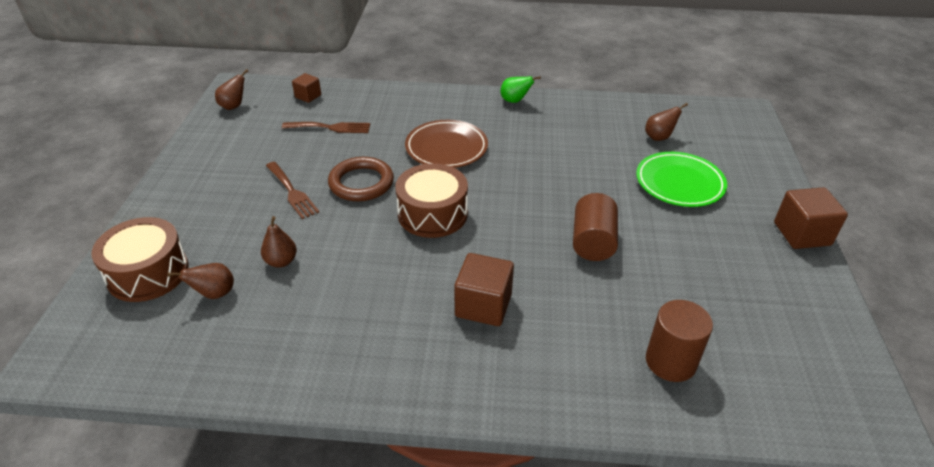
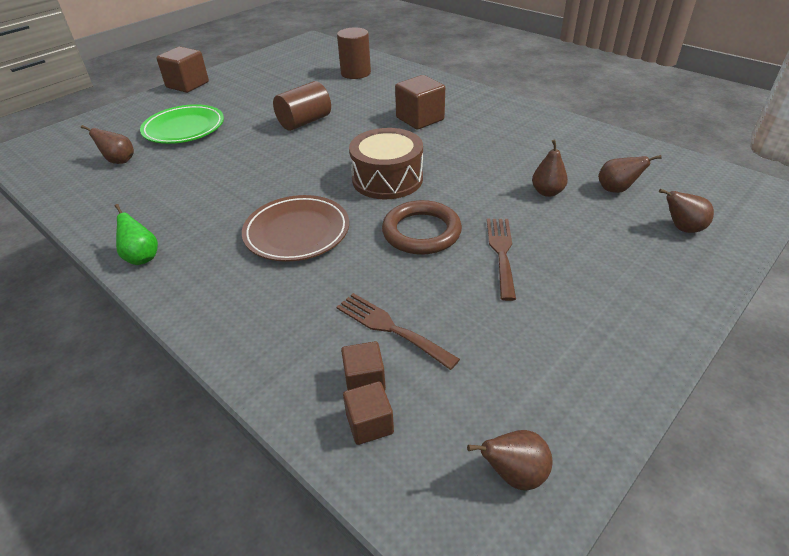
camera: 140 degrees left, 0 degrees up
brown drum [92,217,189,302] -> brown pear [659,189,714,233]
none -> brown cube [341,341,386,390]

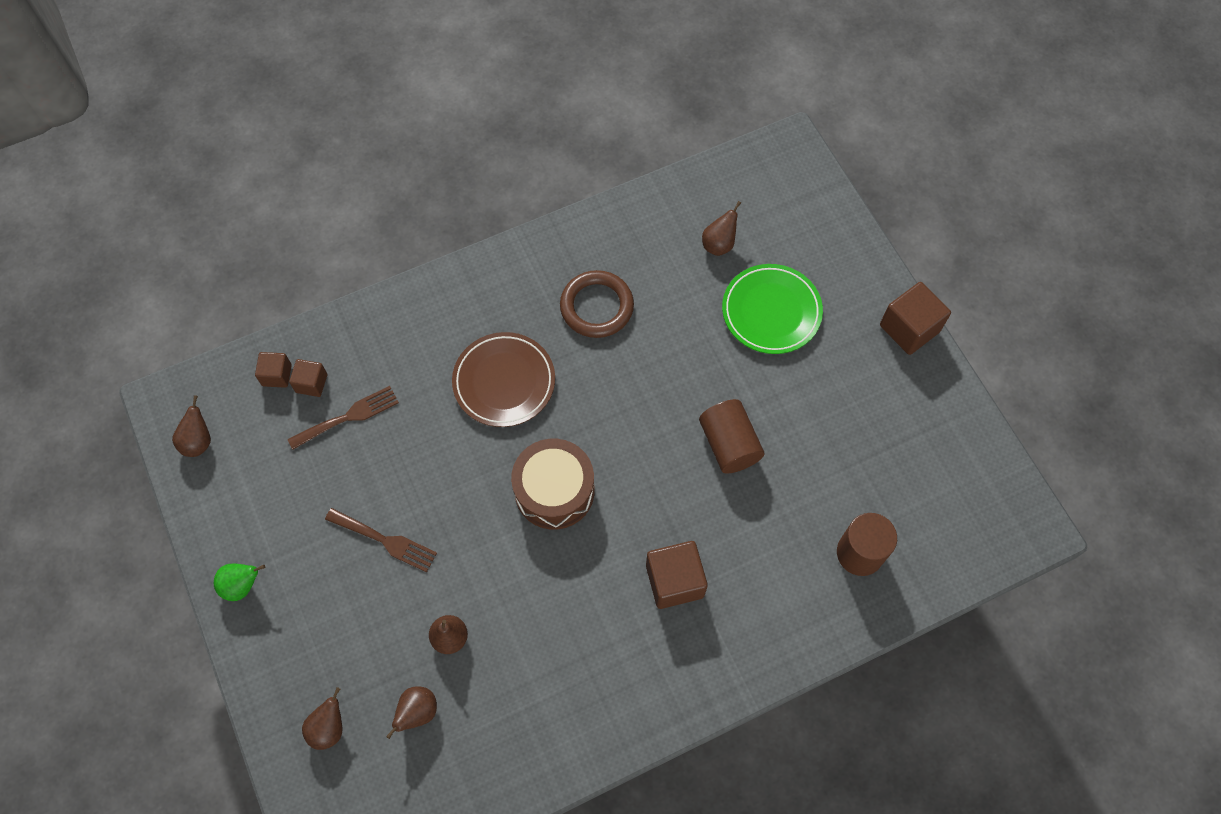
camera: 110 degrees right, 25 degrees up
green pear [115,204,158,265] -> green pear moved to [214,563,265,601]
brown ring [382,200,462,255] -> brown ring moved to [560,270,634,338]

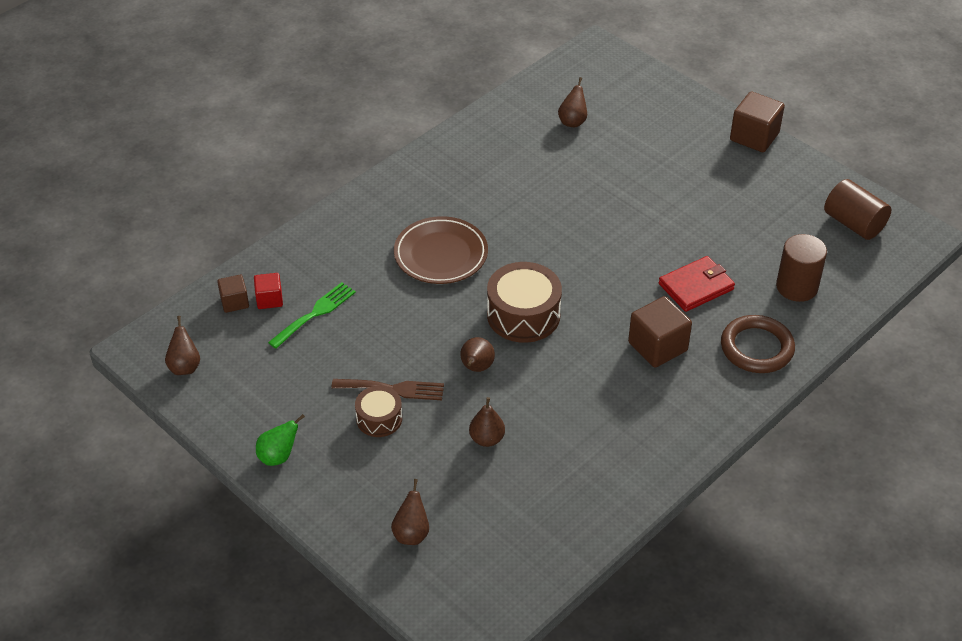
camera: 20 degrees left, 20 degrees down
brown fork [288,386,399,450] -> green fork [268,282,356,349]
brown cube [289,359,327,397] -> red cube [254,273,283,309]
brown pear [386,686,437,739] -> brown pear moved to [460,337,495,372]
brown ring [560,270,634,338] -> brown ring moved to [721,315,795,373]
brown cylinder [699,399,765,474] -> brown cylinder moved to [824,179,891,240]
green plate [722,264,823,354] -> none
none -> brown drum [355,386,402,437]
none -> red wallet [659,256,735,312]

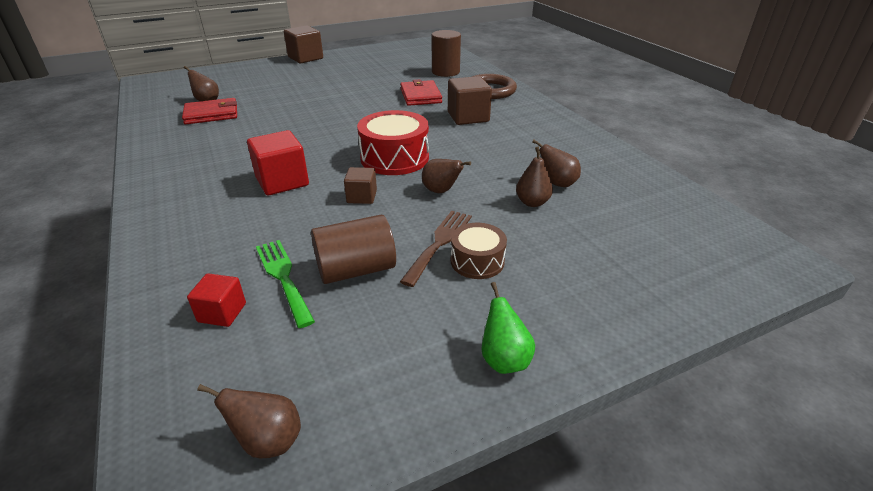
camera: 70 degrees left, 10 degrees down
brown cube [217,275,249,313] -> brown cube moved to [344,167,377,204]
brown pear [391,479,429,545] -> brown pear moved to [532,140,581,187]
brown plate [394,216,488,284] -> red cube [247,130,309,195]
brown drum [487,262,562,343] -> red drum [357,110,429,175]
brown cylinder [824,179,891,240] -> brown cylinder moved to [311,215,396,284]
none -> red wallet [182,98,237,124]

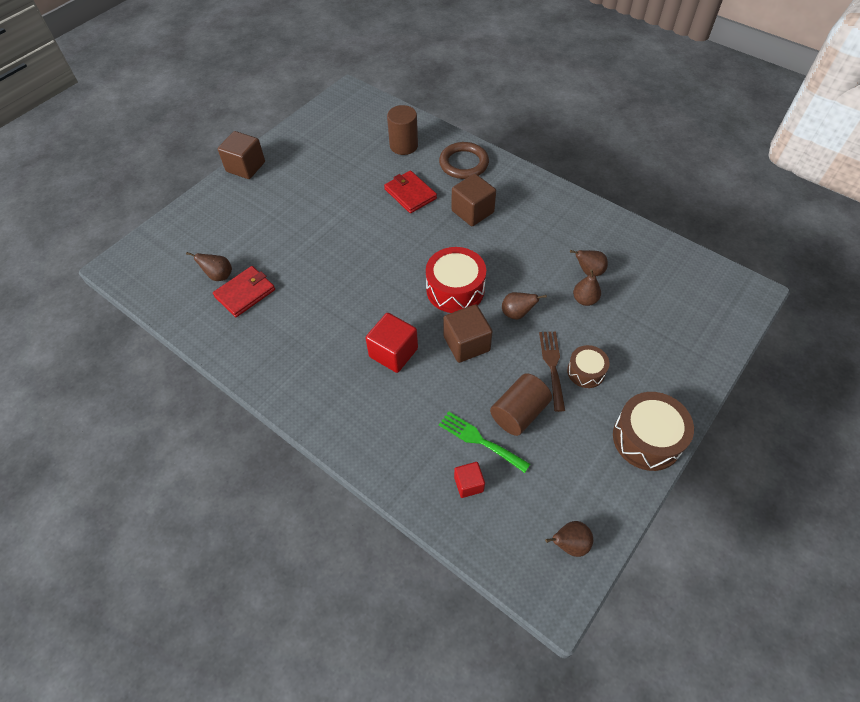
camera: 25 degrees left, 20 degrees up
brown cube [344,167,377,204] -> brown cube [443,304,493,363], size x1.71
green pear [481,282,535,374] -> brown drum [613,392,694,471]

